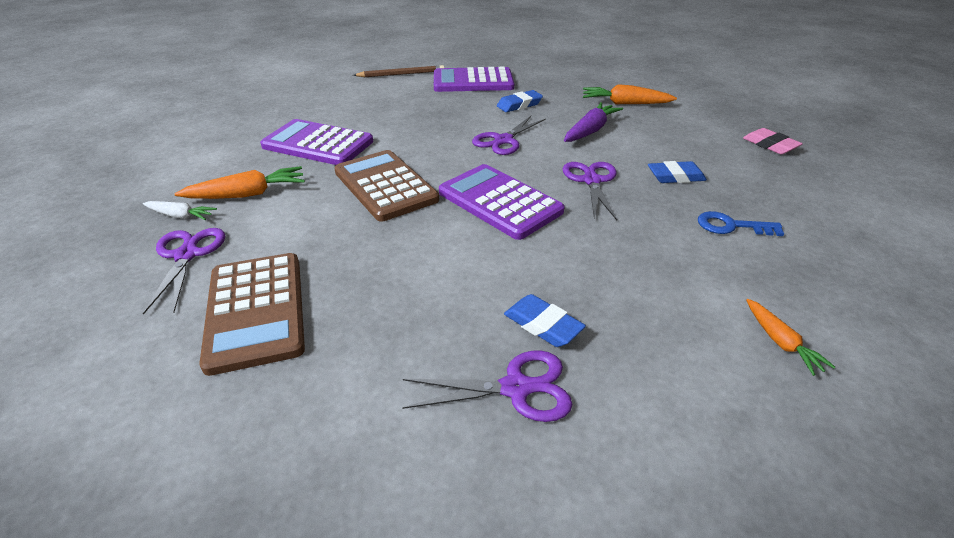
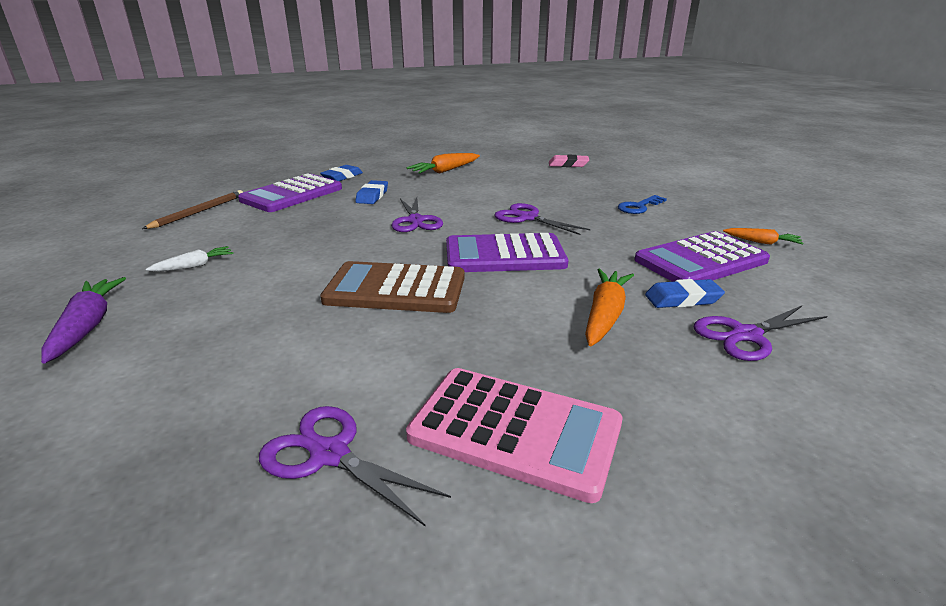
camera: 50 degrees left, 10 degrees down
white carrot [143,201,217,220] -> white carrot moved to [146,246,234,272]
orange carrot [174,166,305,199] -> orange carrot moved to [585,268,634,346]
brown calculator [199,253,305,376] -> pink calculator [406,368,623,503]
purple calculator [260,119,373,165] -> purple calculator moved to [635,231,770,282]
purple scissors [402,350,573,422] -> purple scissors turned 150 degrees counterclockwise [694,306,827,361]
purple carrot [564,102,623,142] -> purple carrot moved to [41,277,126,364]
blue eraser [648,161,707,183] -> blue eraser moved to [320,165,363,181]

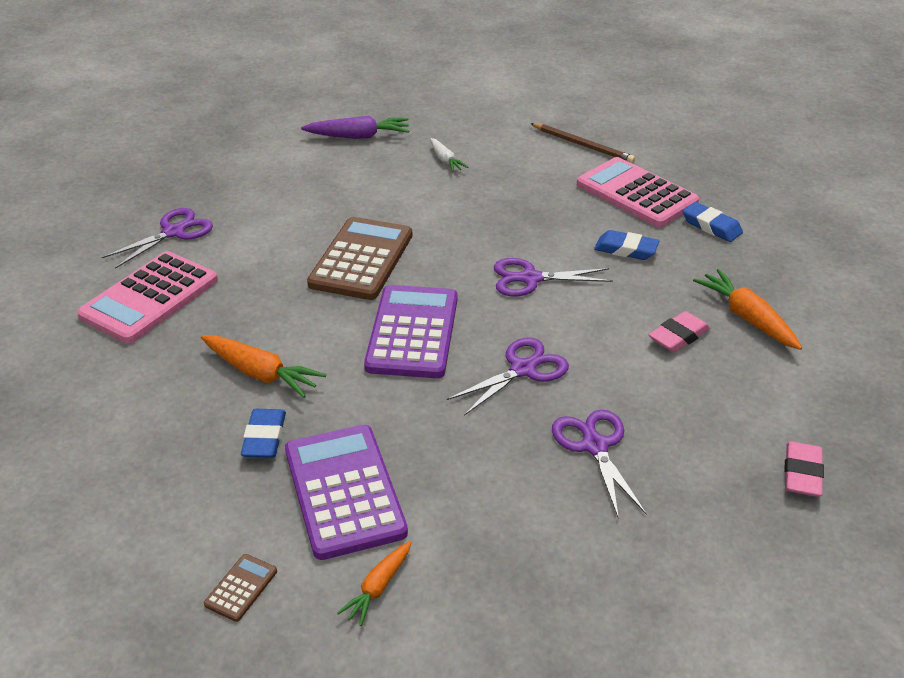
camera: 100 degrees right, 10 degrees up
purple calculator [238,173,342,212] -> pink calculator [577,157,699,227]
blue key [618,195,667,214] -> none
purple scissors [694,306,827,361] -> purple scissors moved to [552,410,647,519]
none -> brown calculator [204,554,277,622]
none -> pink eraser [649,311,710,352]

